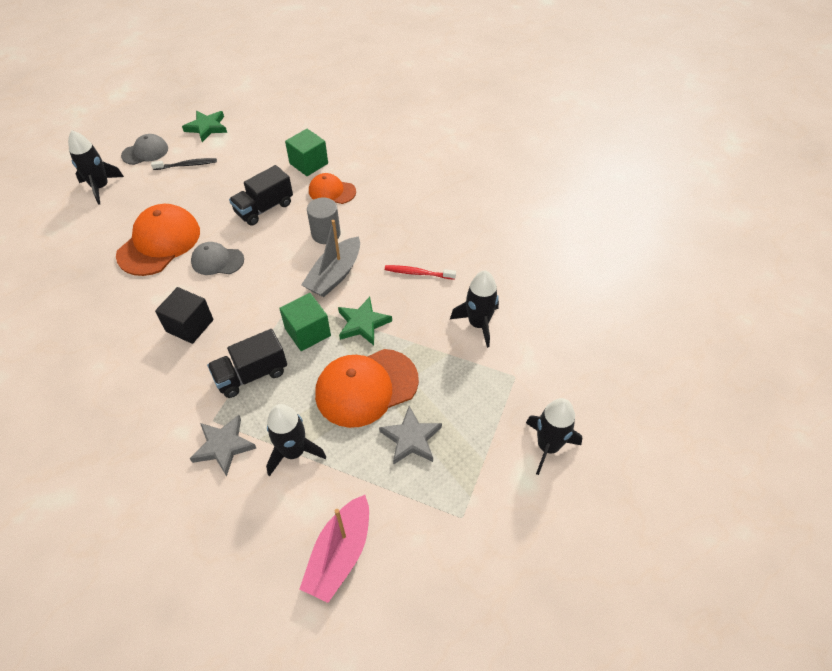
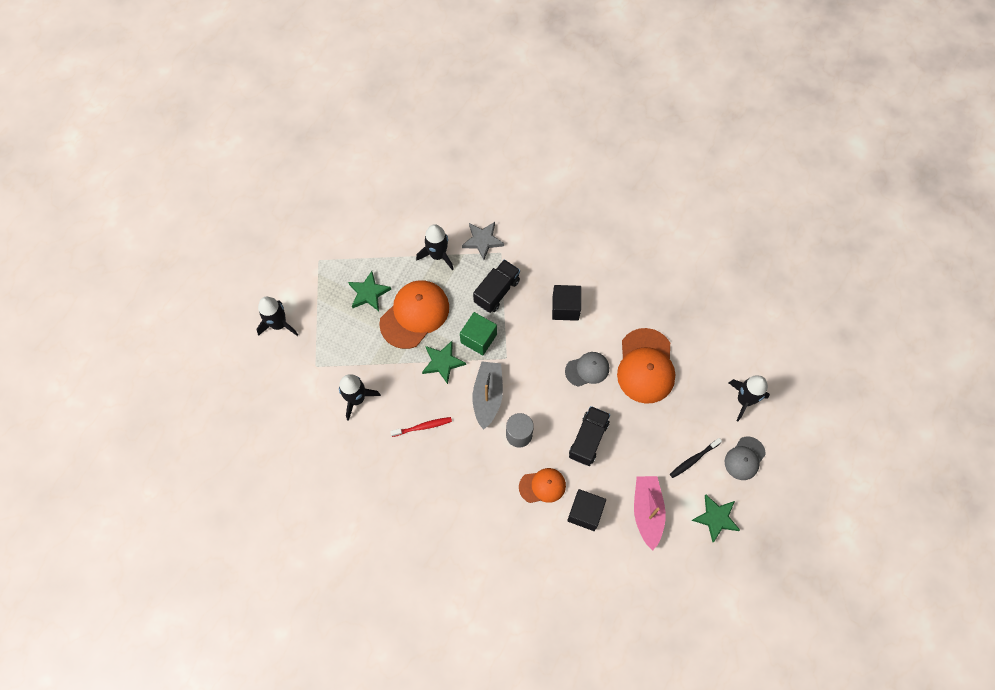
camera: 155 degrees right, 15 degrees up
green cube [285,129,328,176] -> black cube [567,489,606,531]
pink boat [300,495,369,603] -> pink boat moved to [634,476,666,550]
grey star [379,406,442,465] -> green star [348,271,391,311]

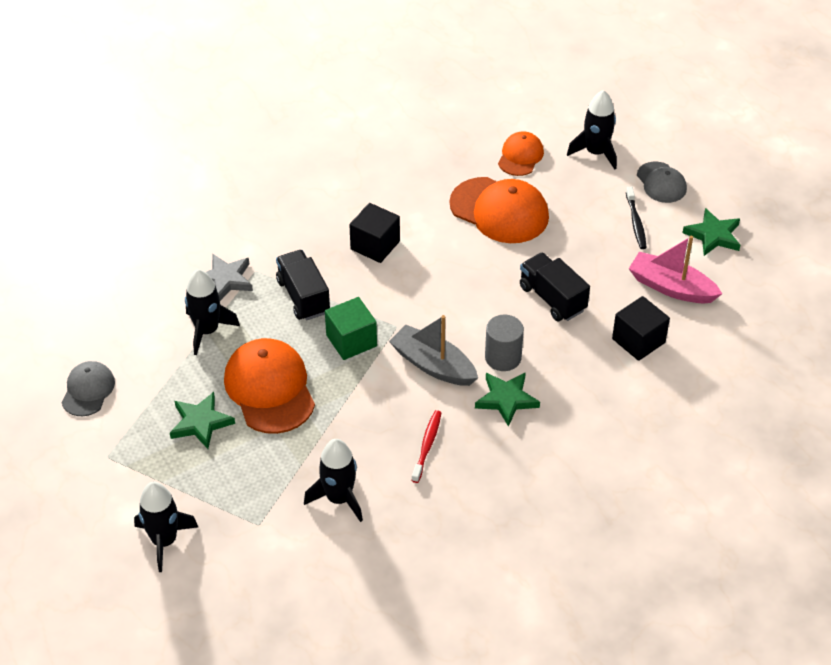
camera: 60 degrees left, 20 degrees down
green star [422,341,466,384] -> green star moved to [475,372,540,427]
orange cap [519,468,566,503] -> orange cap moved to [498,131,544,176]
grey cap [565,352,609,387] -> grey cap moved to [61,361,115,416]

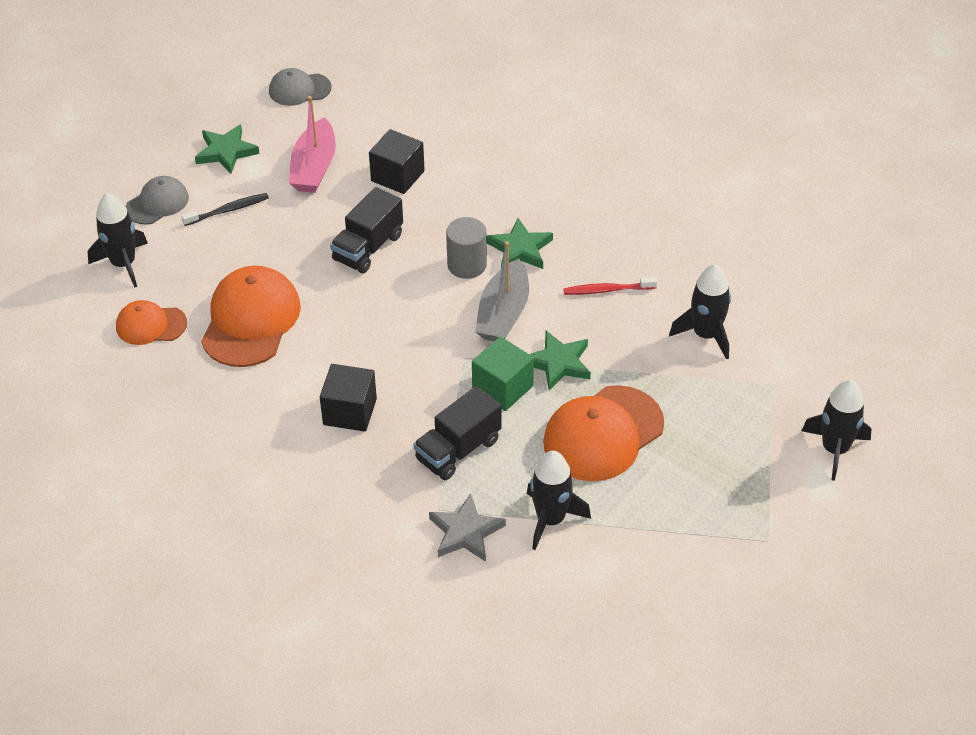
camera: 110 degrees left, 0 degrees up
grey cap [61,361,115,416] -> grey cap moved to [269,68,331,106]
green star [170,392,235,449] -> green star moved to [529,331,591,390]

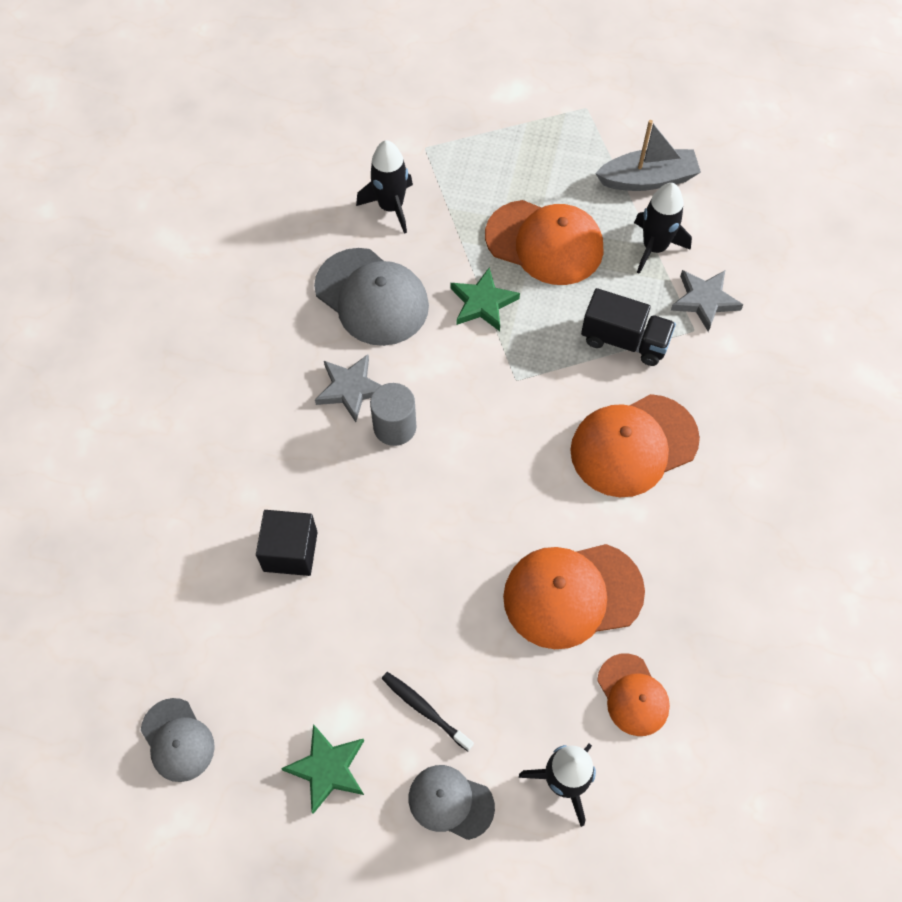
camera: 115 degrees left, 15 degrees up
pink boat [289,96,336,193] -> none
black cube [320,364,377,432] -> orange cap [570,394,700,497]
black truck [330,187,403,274] -> none
green cube [472,336,534,411] -> none
grey boat [475,241,529,341] -> grey boat moved to [595,120,701,191]
green star [487,218,553,269] -> grey star [315,354,382,422]
red toothbrush [564,277,657,295] -> grey cap [314,248,429,346]
black rocket [802,380,871,481] -> none

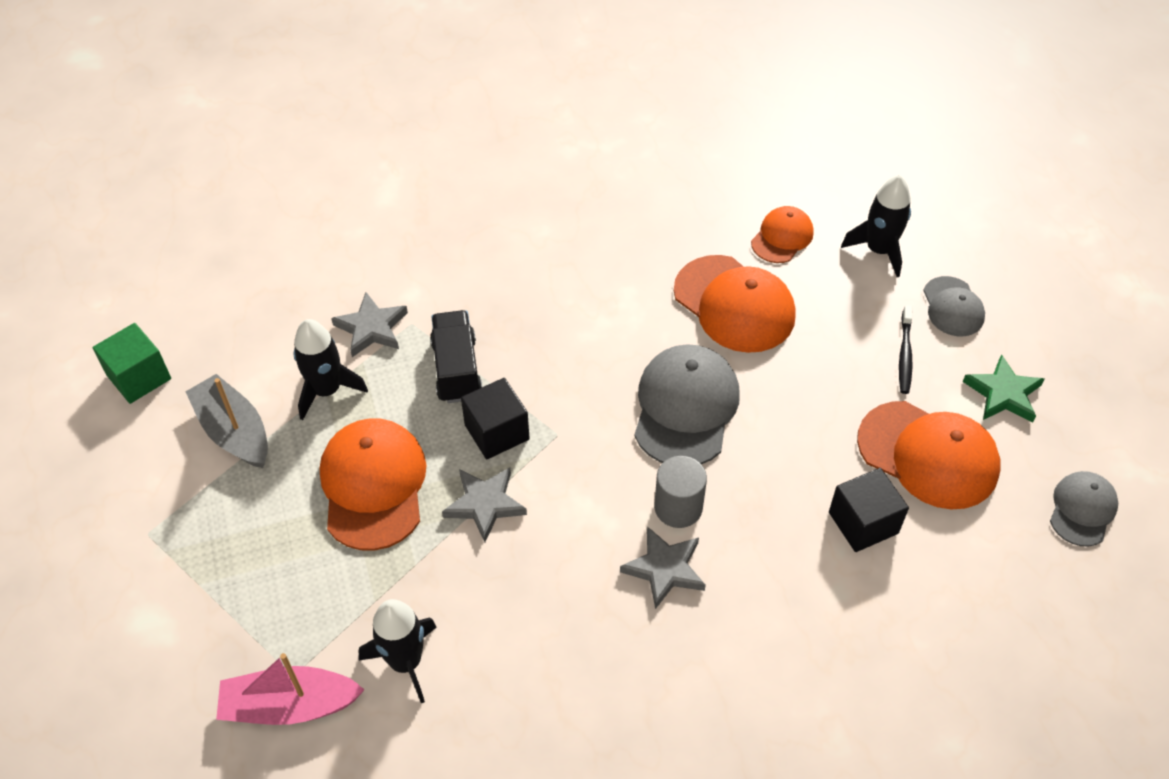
camera: 120 degrees left, 10 degrees down
grey cap [314,248,429,346] -> grey cap moved to [634,344,740,464]
green star [451,268,520,331] -> grey star [442,467,527,542]
orange cap [570,394,700,497] -> orange cap moved to [857,401,1000,510]
none -> green cube [92,323,171,404]
none -> pink boat [216,653,365,725]
none -> black cube [461,378,530,459]

